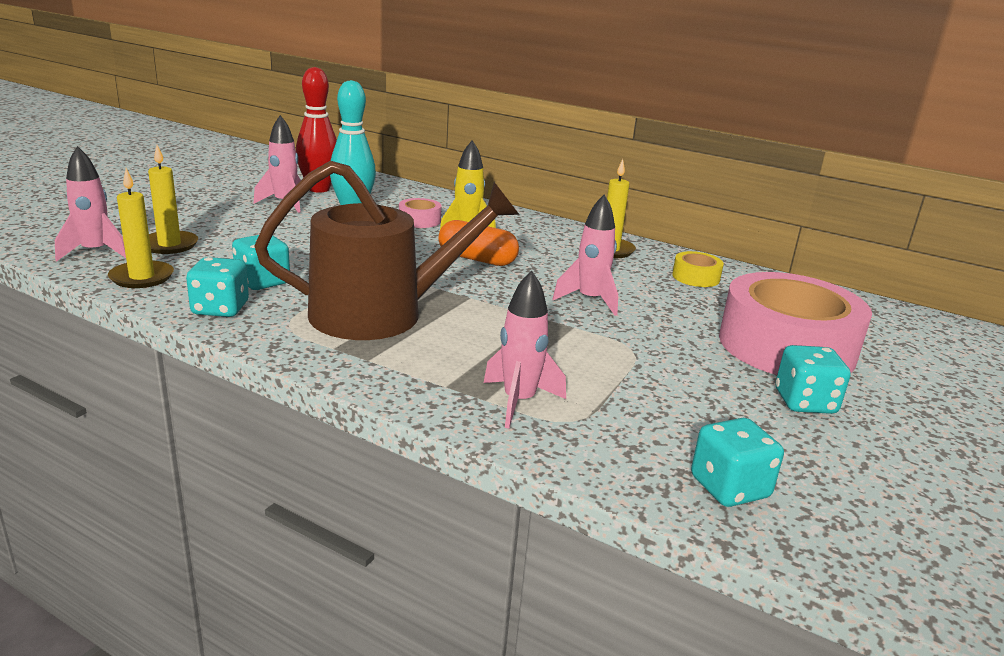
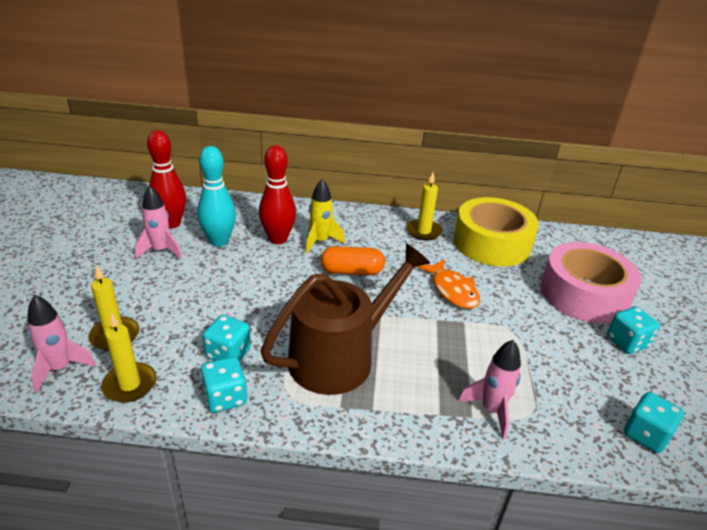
camera: 25 degrees left, 10 degrees up
pink tape [399,198,442,228] -> red bowling pin [259,145,296,244]
pink rocket [553,195,618,316] -> orange fish [417,259,480,309]
yellow tape [672,251,724,287] -> yellow tape [454,197,539,266], size x2.37

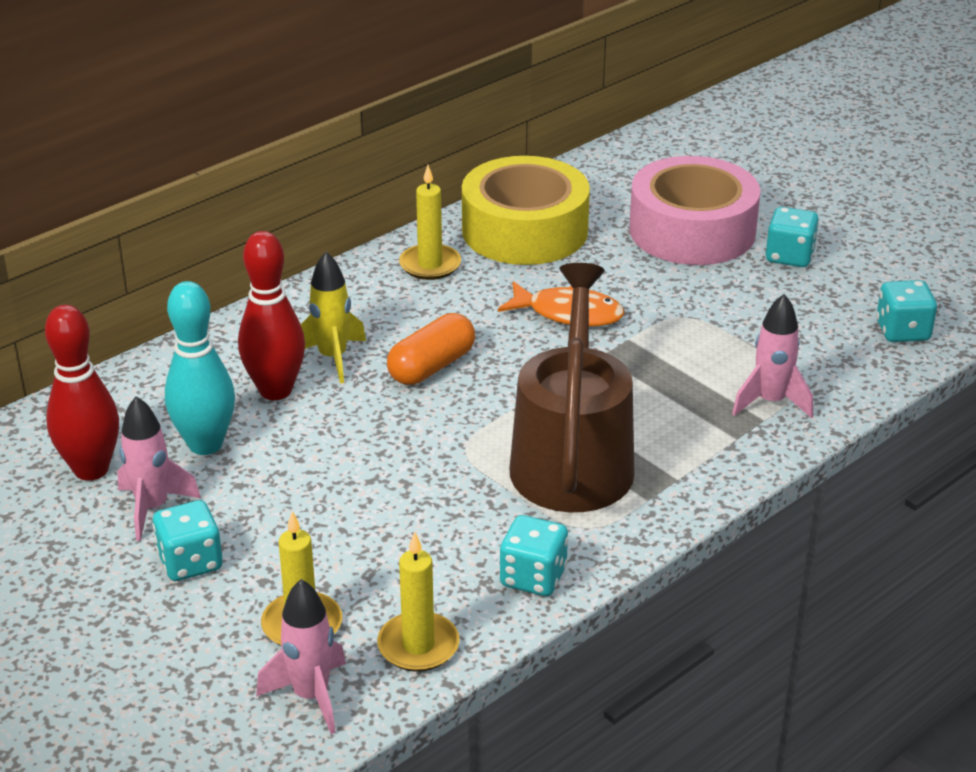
camera: 45 degrees left, 0 degrees up
turquoise dice [203,315,251,361] -> turquoise dice moved to [153,500,223,581]

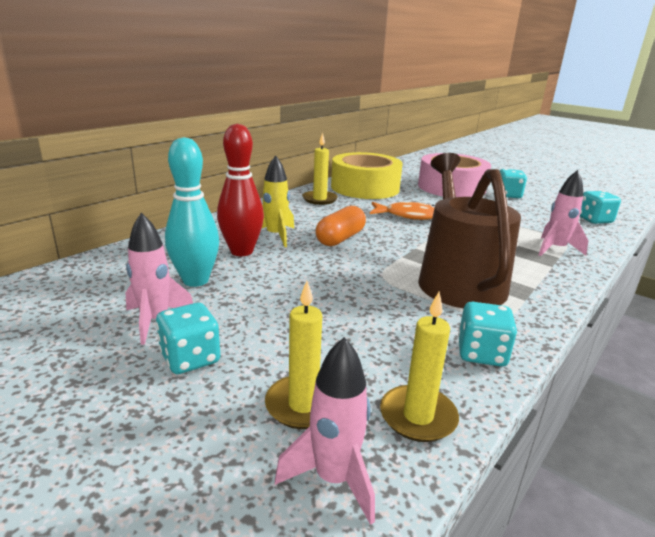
camera: 10 degrees left, 10 degrees down
red bowling pin [45,305,119,480] -> none

